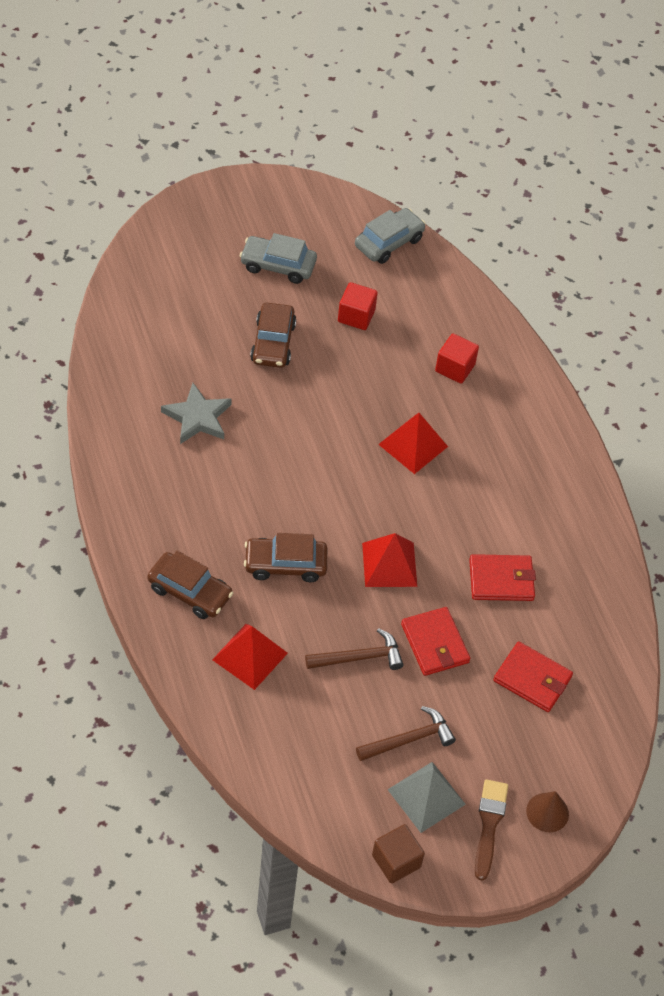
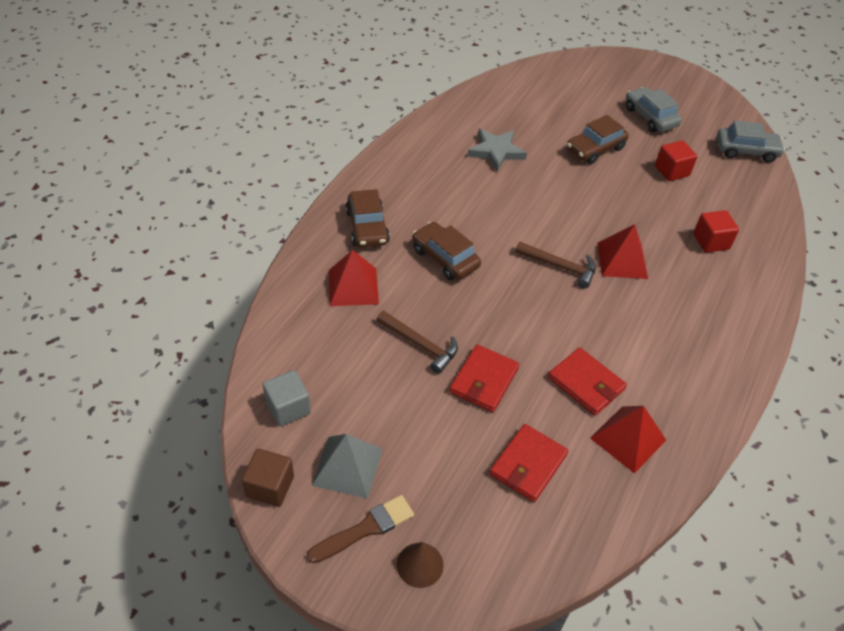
camera: 50 degrees right, 5 degrees down
brown hammer [356,706,456,761] -> brown hammer moved to [515,242,596,288]
red pyramid [362,533,417,587] -> red pyramid moved to [590,406,666,474]
red wallet [493,641,573,712] -> red wallet turned 45 degrees clockwise [490,424,568,502]
none -> grey cube [263,370,311,427]

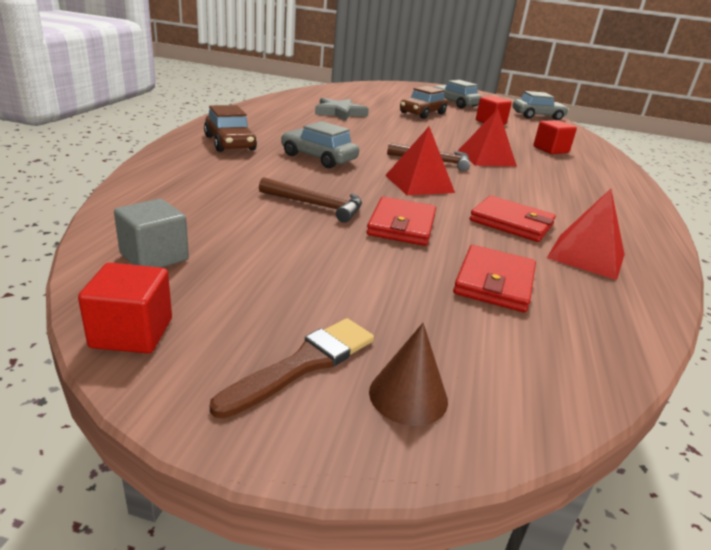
camera: 15 degrees left, 20 degrees down
brown cube [242,449,294,507] -> red cube [78,263,172,354]
grey pyramid [312,434,382,499] -> none
red pyramid [329,250,379,306] -> red pyramid moved to [385,126,455,195]
brown car [412,222,481,280] -> grey car [281,121,359,168]

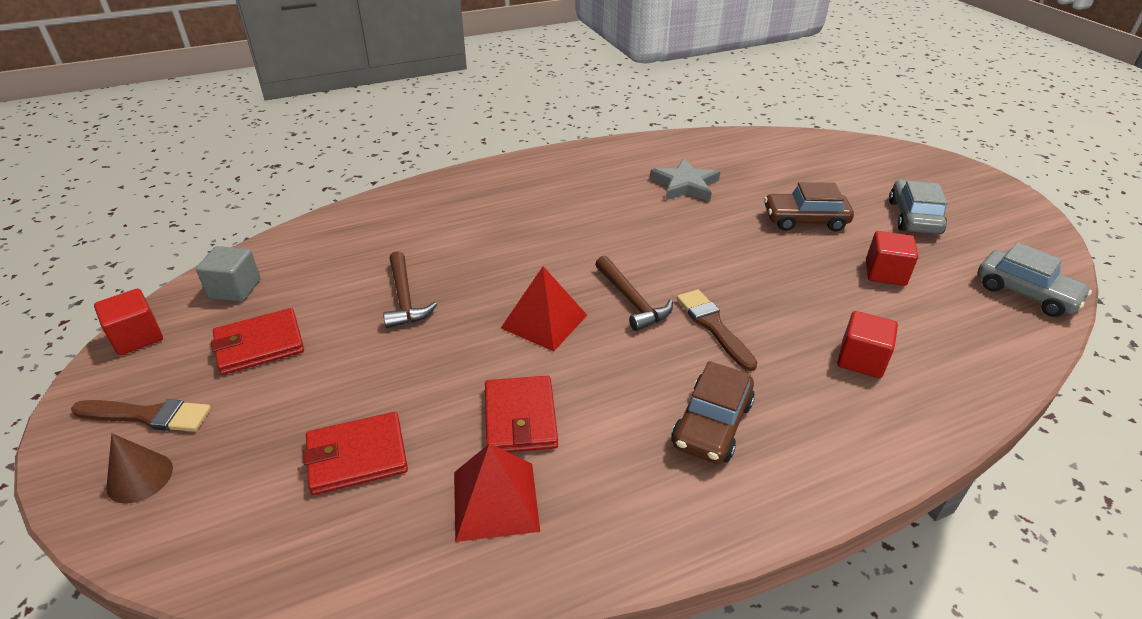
camera: 55 degrees right, 10 degrees up
brown car [204,105,257,152] -> brown car moved to [671,361,755,464]
grey car [281,121,359,168] -> none
red wallet [366,197,436,246] -> red wallet moved to [211,308,304,375]
red pyramid [458,109,517,166] -> brown brush [677,289,758,371]

